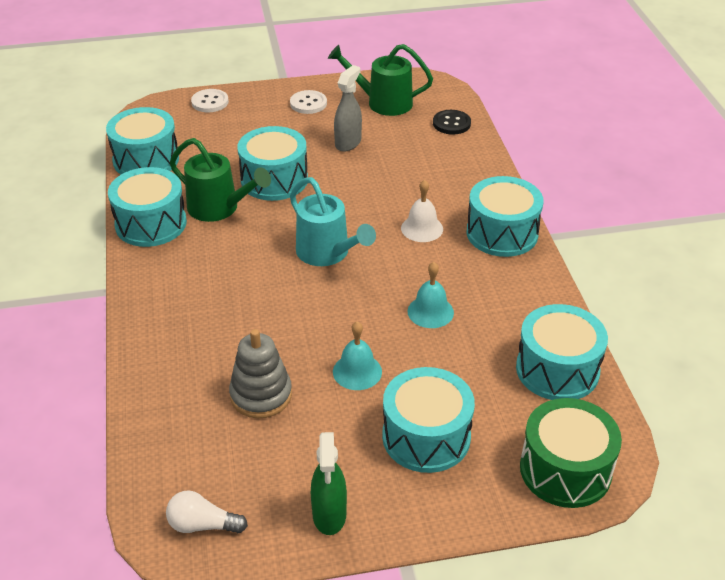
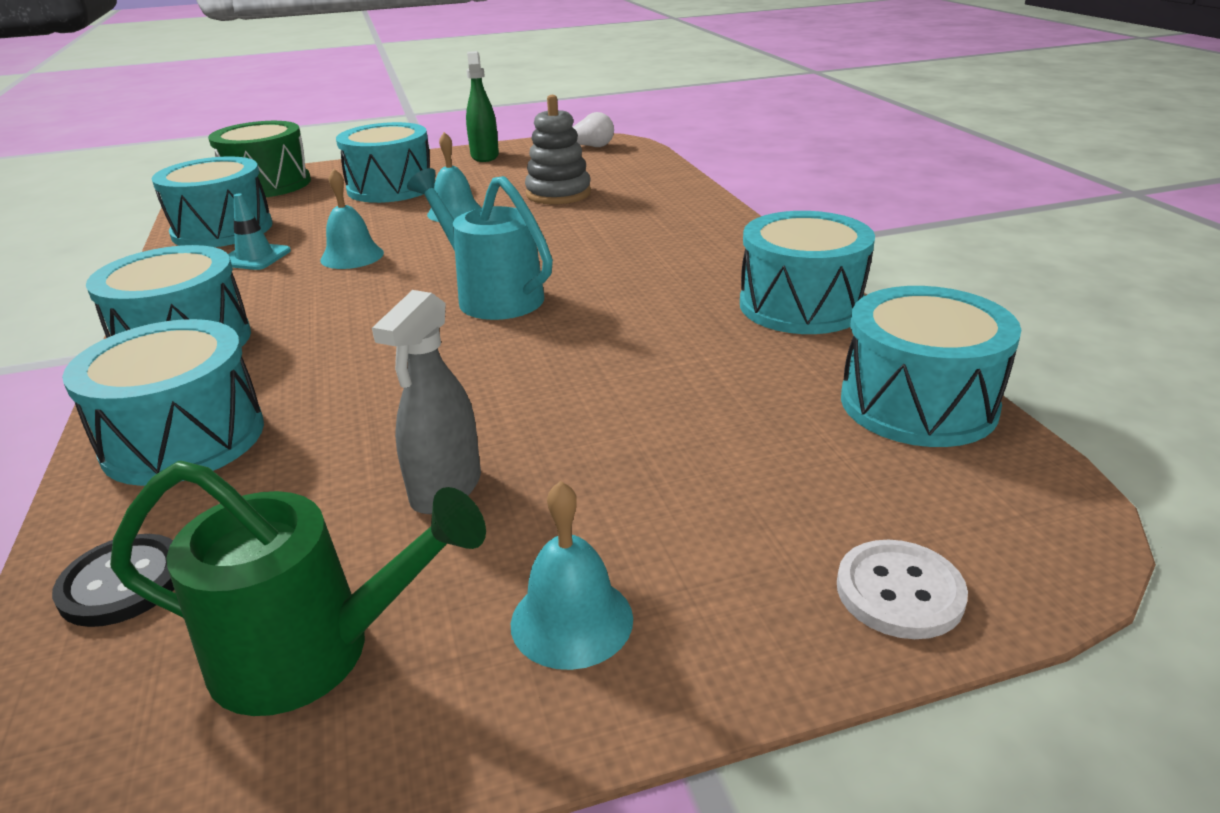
camera: 175 degrees right, 10 degrees down
green watering can [170,138,271,222] -> none
turquoise drum [237,126,308,201] -> turquoise drum moved to [62,319,264,486]
white button [290,90,327,114] -> turquoise bell [511,481,633,670]
white bell [401,180,443,242] -> none
none -> turquoise traffic cone [228,193,291,270]

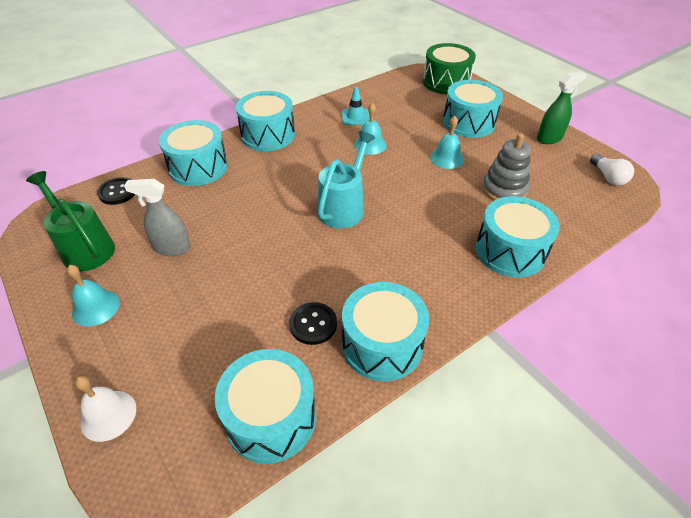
camera: 70 degrees right, 15 degrees up
green watering can [110,461,486,716] -> green watering can turned 150 degrees clockwise [26,171,115,271]
turquoise drum [151,156,272,247] -> turquoise drum moved to [476,196,560,278]
white button [837,540,968,639] -> white bell [75,376,136,442]
none -> black button [289,302,337,345]

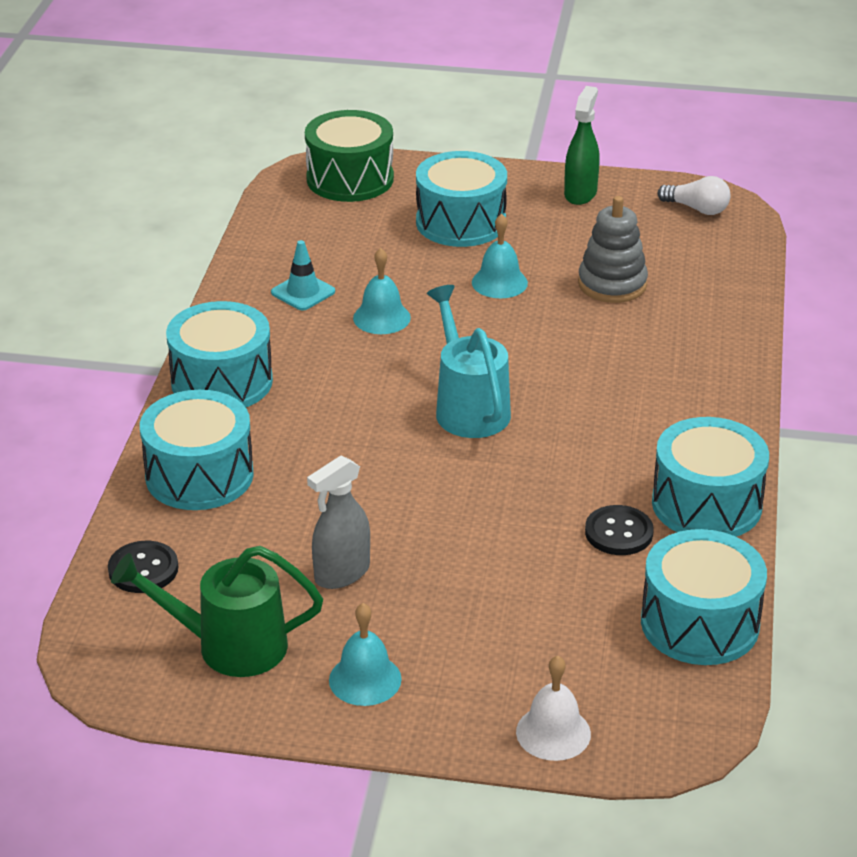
camera: 45 degrees left, 10 degrees down
turquoise drum [476,196,560,278] -> none

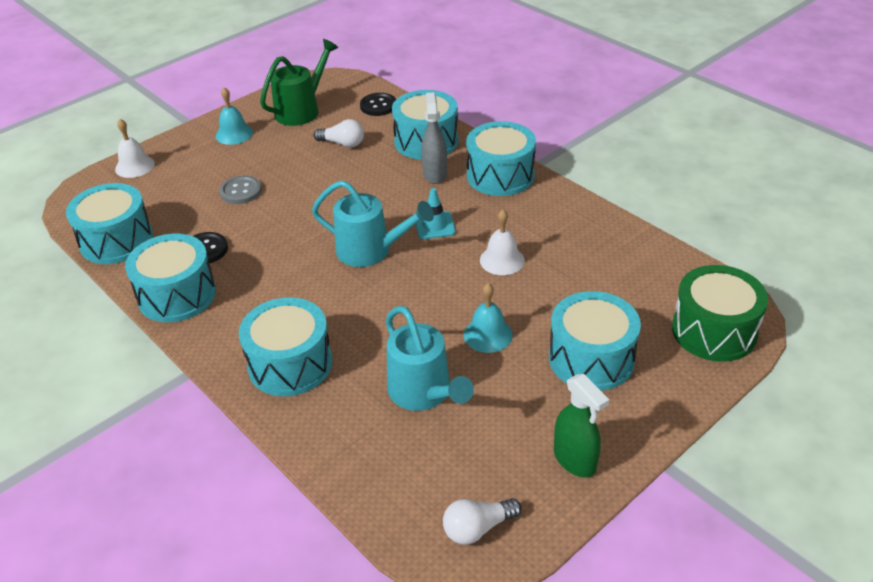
camera: 130 degrees right, 5 degrees up
turquoise traffic cone [271,240,335,310] -> turquoise traffic cone moved to [416,188,456,239]
grey spray bottle [307,455,370,589] -> grey spray bottle moved to [421,92,447,184]
turquoise bell [353,248,411,334] -> white bell [480,210,525,275]
grey stacking toy [578,196,648,303] -> turquoise watering can [386,306,474,411]
none -> grey button [219,176,262,204]
none -> turquoise drum [239,297,332,396]
none -> white light bulb [314,119,364,147]

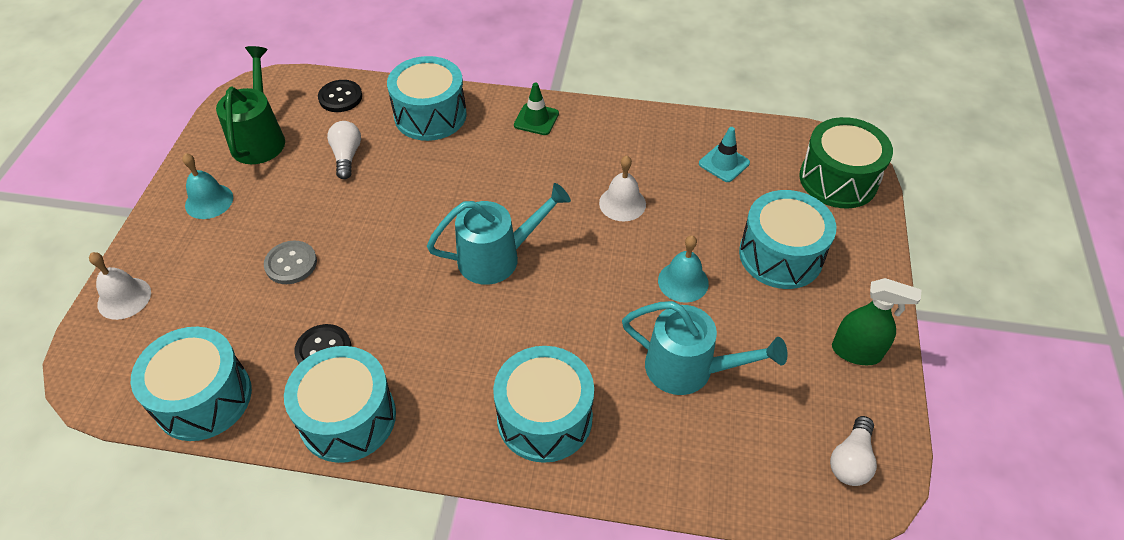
camera: 40 degrees left, 10 degrees up
white light bulb [314,119,364,147] -> white light bulb turned 75 degrees counterclockwise [327,121,361,179]
turquoise traffic cone [416,188,456,239] -> turquoise traffic cone moved to [699,127,750,182]
grey spray bottle [421,92,447,184] -> none
turquoise drum [466,121,536,196] -> green traffic cone [514,83,559,135]

